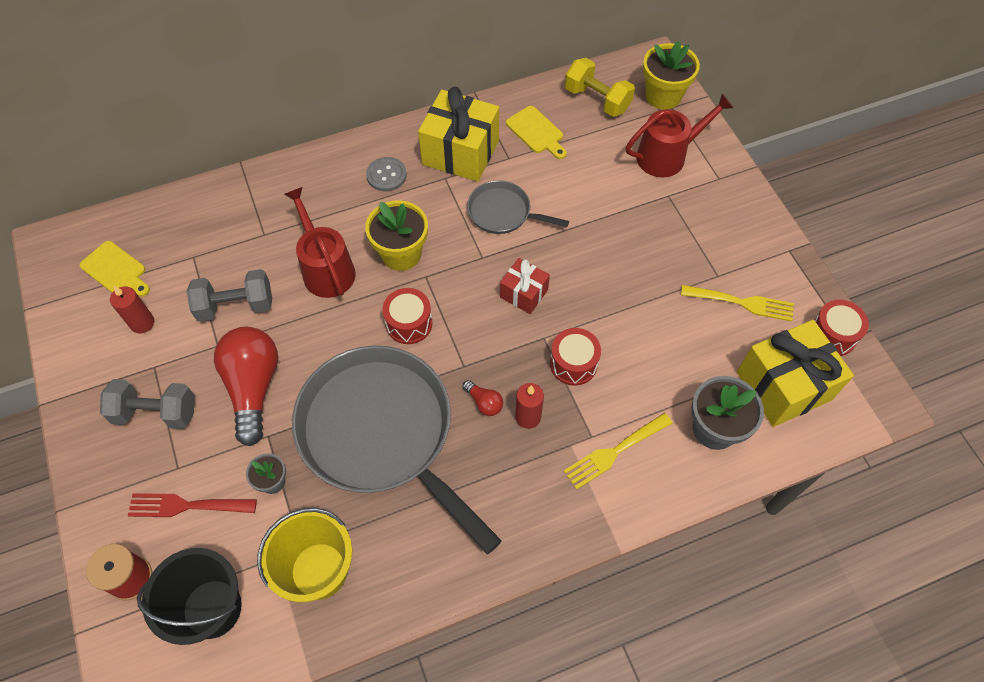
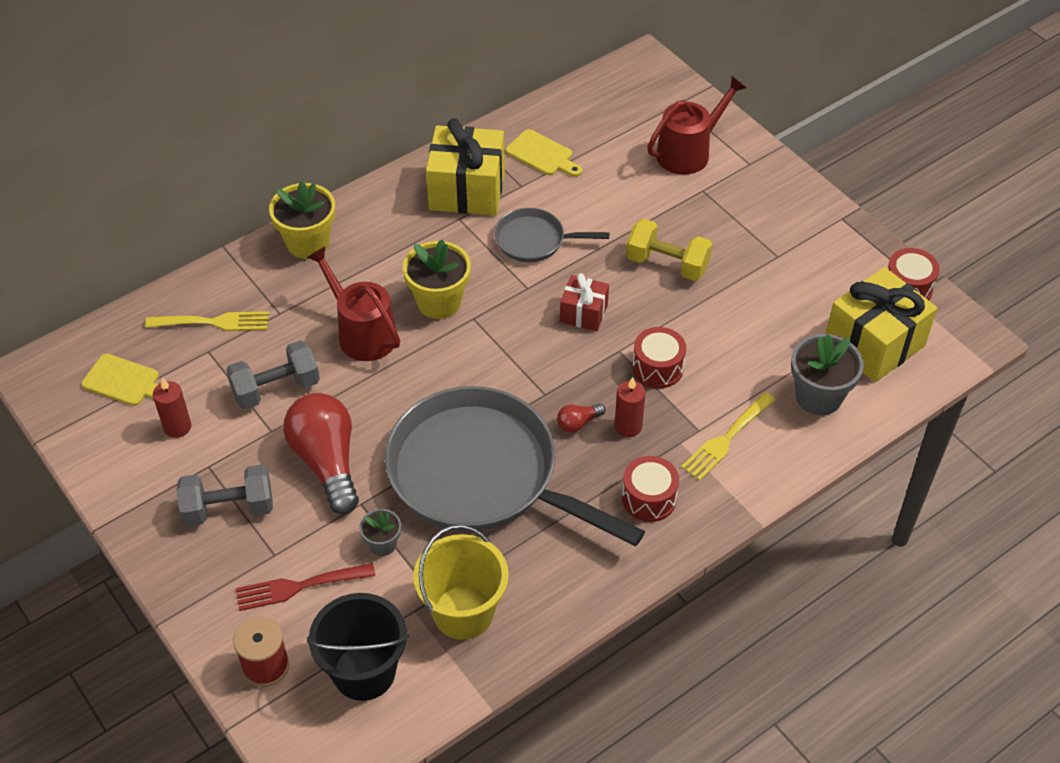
camera: 15 degrees left, 10 degrees down
grey button [366,157,407,191] -> none
red drum [382,288,432,344] -> red drum moved to [622,456,679,522]
red light bulb [463,380,503,416] -> red light bulb turned 120 degrees clockwise [557,403,605,433]
yellow dumbbell [565,58,635,117] -> yellow dumbbell moved to [626,219,712,281]
yellow flower pot [643,41,700,110] -> yellow flower pot moved to [269,181,335,259]
yellow fork [681,285,794,321] -> yellow fork moved to [145,311,269,331]

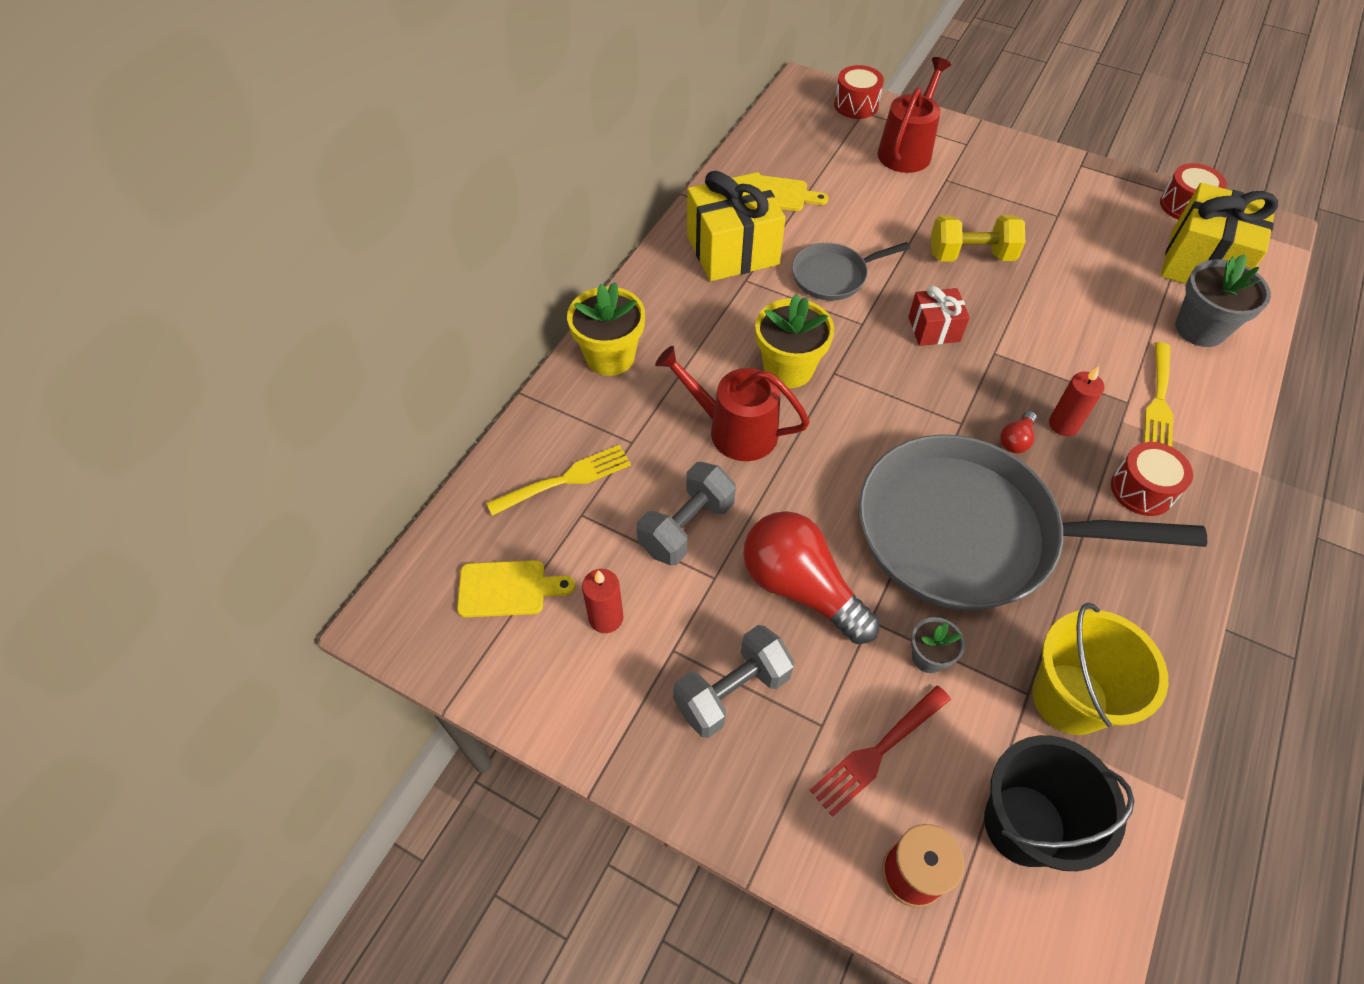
camera: 25 degrees left, 5 degrees up
red drum [632,327,686,388] -> red drum moved to [834,65,884,119]

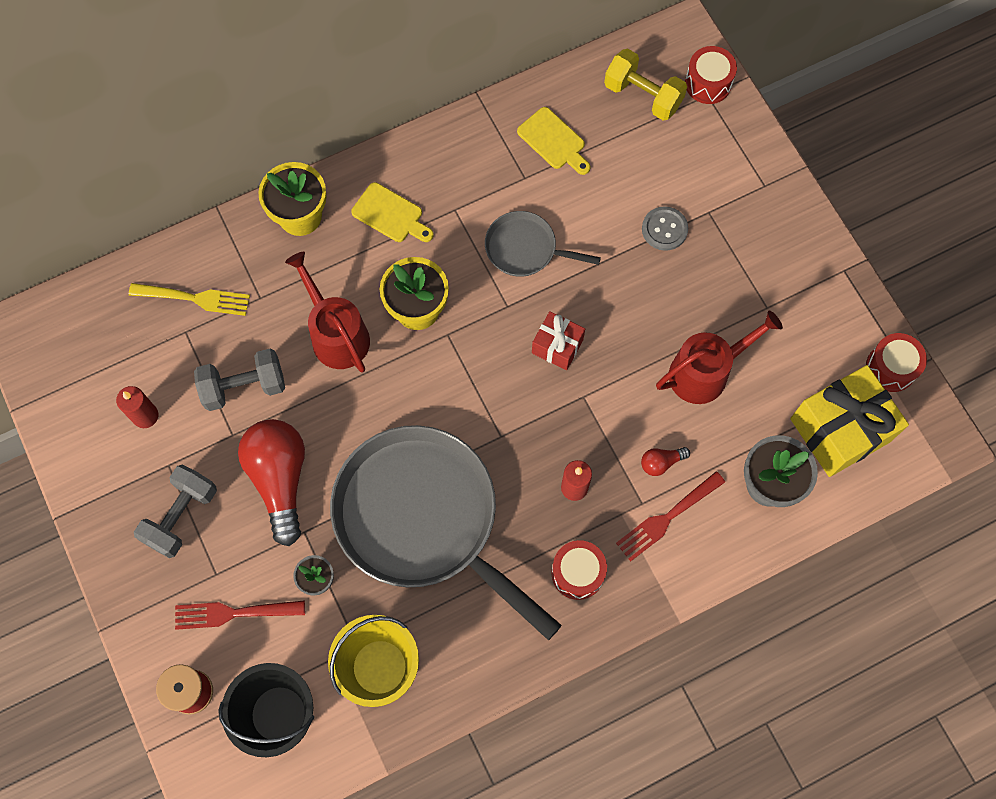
camera: 35 degrees right, 15 degrees up
yellow cutting board [457,560,575,617] -> yellow cutting board moved to [351,182,434,242]
grey dumbbell [673,625,795,738] -> grey dumbbell turned 60 degrees counterclockwise [134,465,217,558]
yellow gift [687,171,785,281] -> none
red watering can [878,57,951,173] -> red watering can moved to [656,311,783,404]
yellow dumbbell [931,215,1025,262] -> yellow dumbbell moved to [604,48,687,121]
red light bulb [1000,411,1037,453] -> red light bulb moved to [641,447,690,476]
yellow fork [1144,342,1173,447] -> red fork [616,471,725,561]
none -> grey button [642,206,688,251]

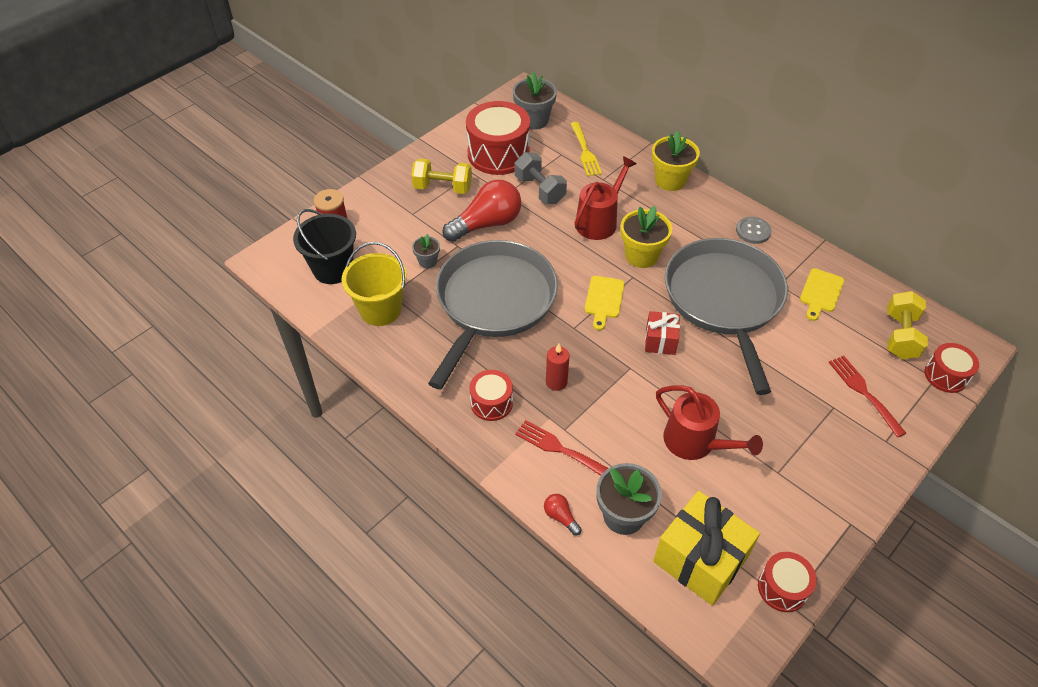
camera: 70 degrees right, 20 degrees down
red candle [116,386,158,428] -> red drum [466,101,530,175]
grey dumbbell [134,465,217,558] -> yellow dumbbell [411,158,472,194]
red fork [175,600,305,630] -> red fork moved to [829,356,906,438]
yellow cutting board [351,182,434,242] -> yellow cutting board moved to [585,276,625,330]
grey pan [485,211,601,277] -> grey pan [665,238,788,395], size x2.15
red light bulb [641,447,690,476] -> red light bulb moved to [544,494,581,535]
grey button [642,206,688,251] -> grey button moved to [736,217,772,244]
none -> grey flower pot [513,72,557,130]

